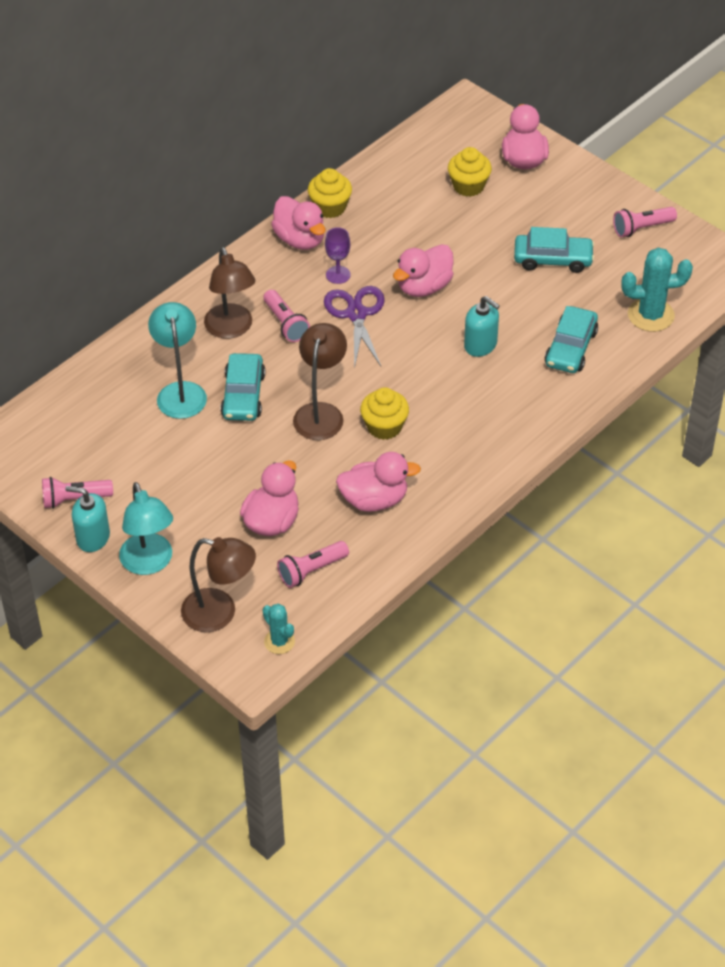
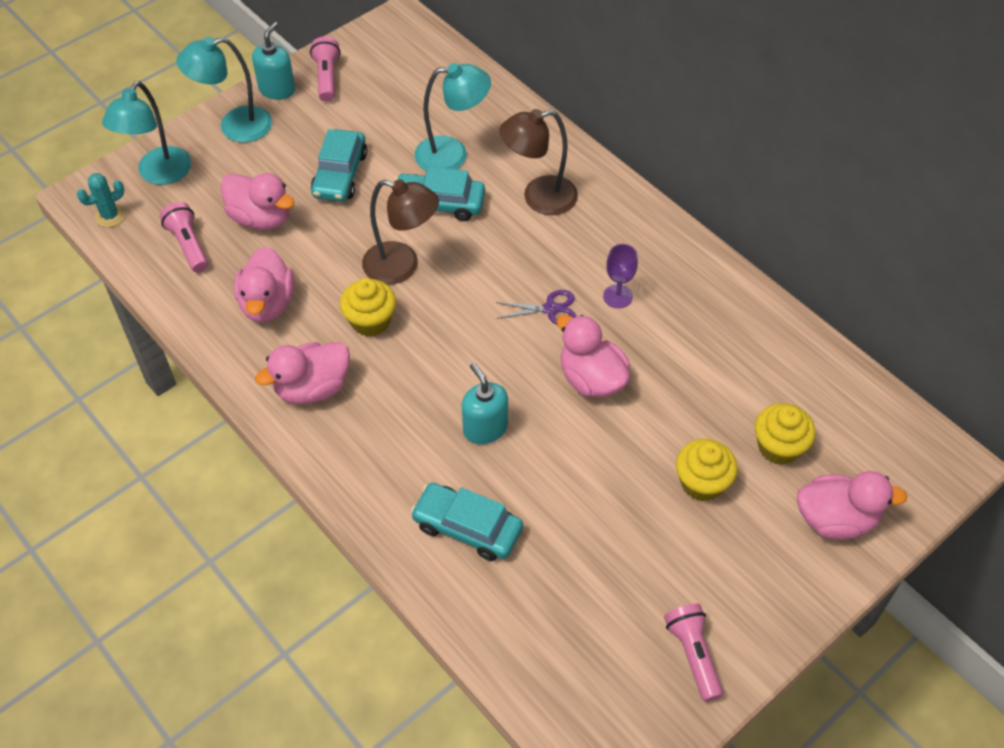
camera: 95 degrees right, 5 degrees up
brown lamp [181,537,256,632] -> turquoise lamp [102,81,192,185]
pink flashlight [263,290,310,342] -> none
pink duck [271,196,326,250] -> pink duck moved to [255,342,350,404]
yellow cupcake [308,168,352,218] -> yellow cupcake moved to [676,439,738,502]
purple scissors [324,286,385,369] -> purple scissors [496,290,577,324], size x0.61
turquoise soap dispenser [464,296,500,357] -> turquoise soap dispenser turned 105 degrees clockwise [462,363,508,444]
turquoise car [514,227,595,273] -> turquoise car moved to [311,129,367,202]
turquoise cactus [621,248,693,332] -> none

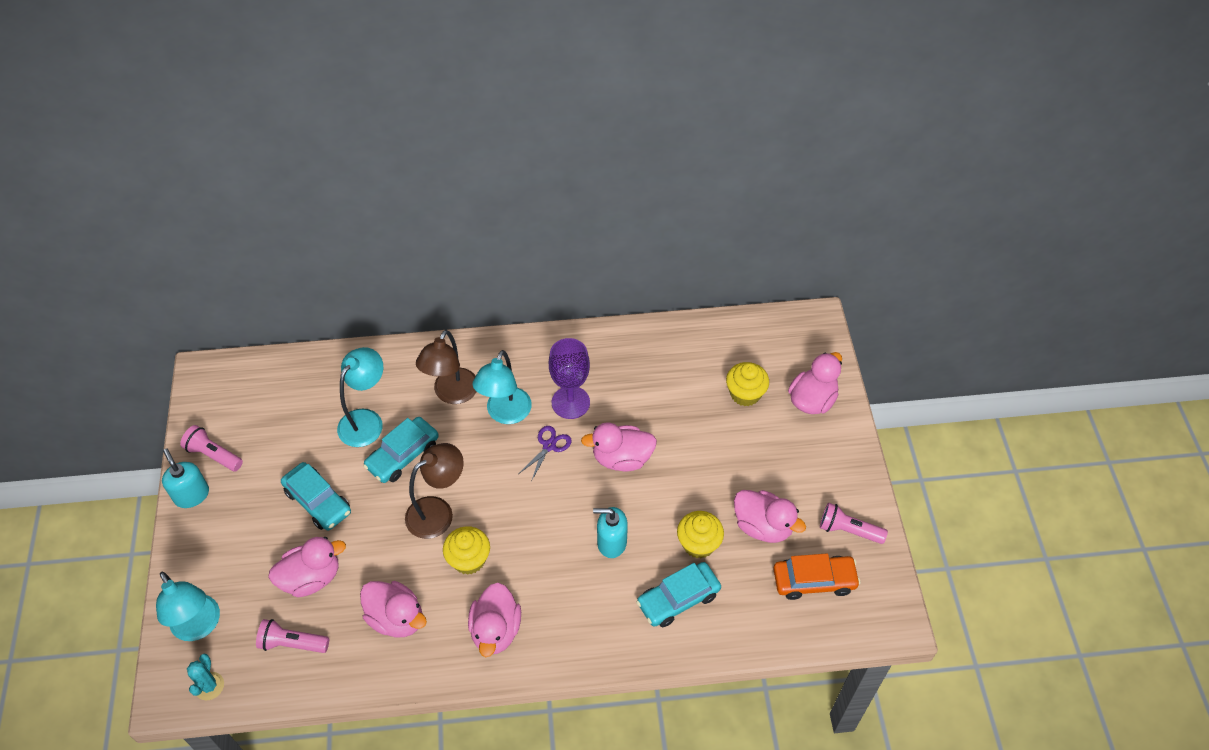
camera: 55 degrees left, 0 degrees up
turquoise lamp [176,37,272,143] -> turquoise lamp moved to [472,350,532,424]
purple goblet [603,244,638,308] -> purple goblet [549,338,590,419], size x1.66
yellow cupcake [676,439,738,502] -> yellow cupcake moved to [677,511,724,558]
none -> pink duck [734,490,806,543]
none -> orange car [773,553,860,600]

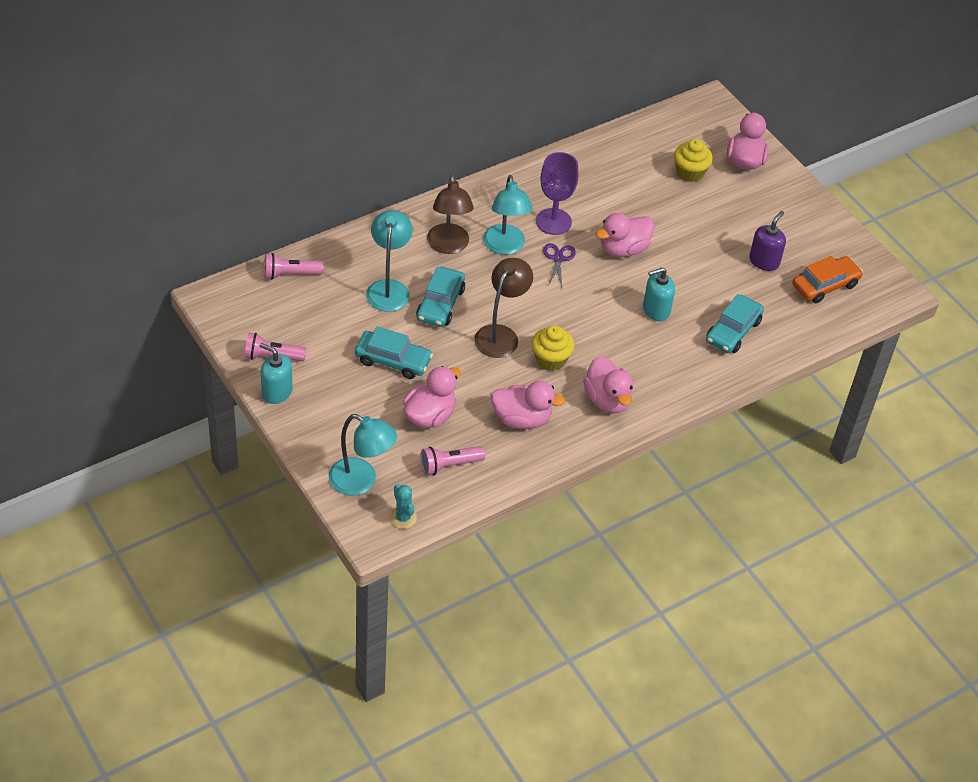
camera: 30 degrees left, 5 degrees down
yellow cupcake [677,511,724,558] -> none
pink duck [734,490,806,543] -> purple soap dispenser [749,211,786,271]
pink flashlight [820,503,888,544] -> pink flashlight moved to [264,253,323,279]

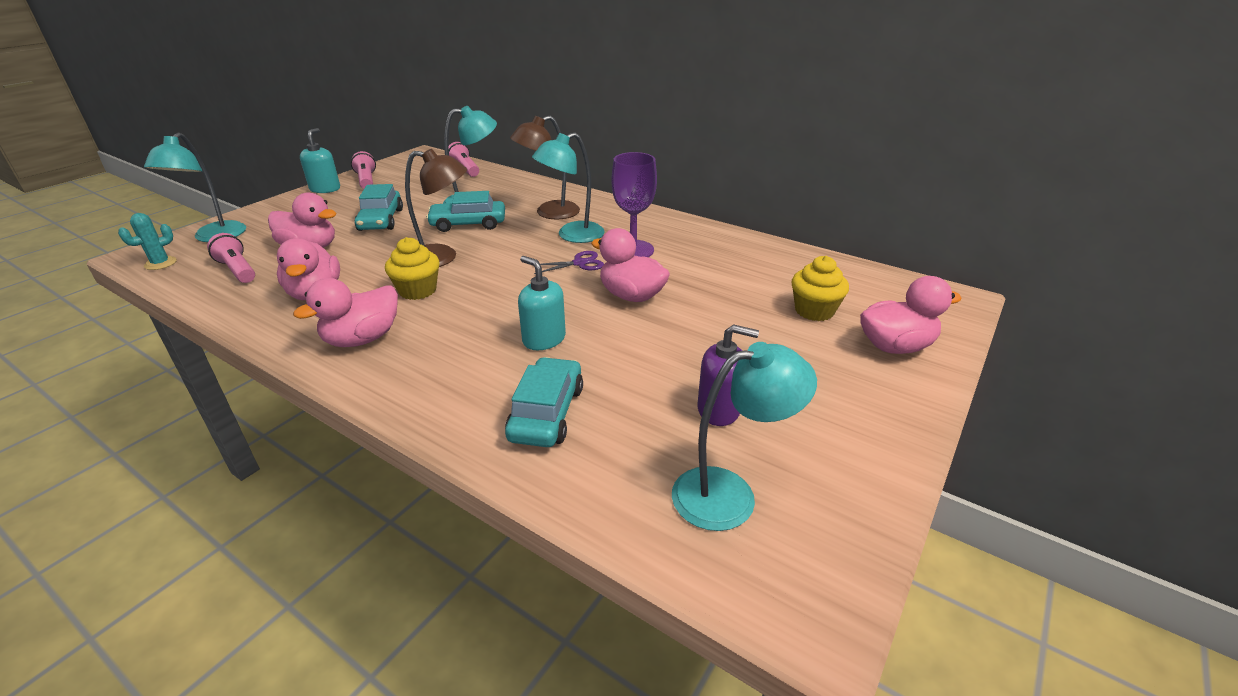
camera: 70 degrees right, 15 degrees down
turquoise car [706,294,764,353] -> turquoise car turned 90 degrees clockwise [505,357,583,447]
orange car [792,256,863,303] -> turquoise lamp [672,342,817,531]

